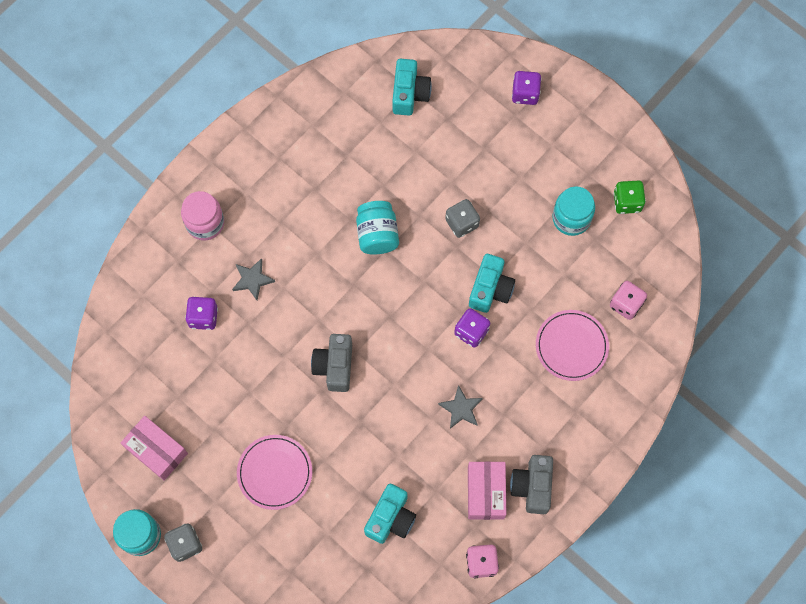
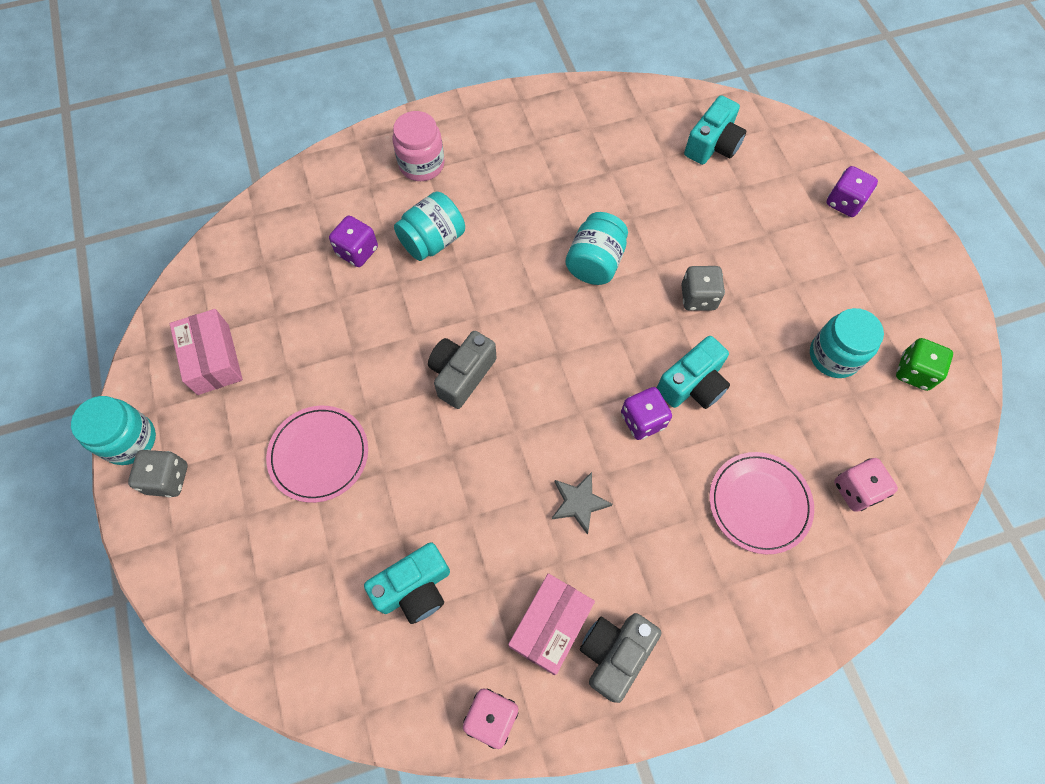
camera: 30 degrees right, 5 degrees down
grey star [232,258,275,300] -> turquoise jar [394,191,465,261]

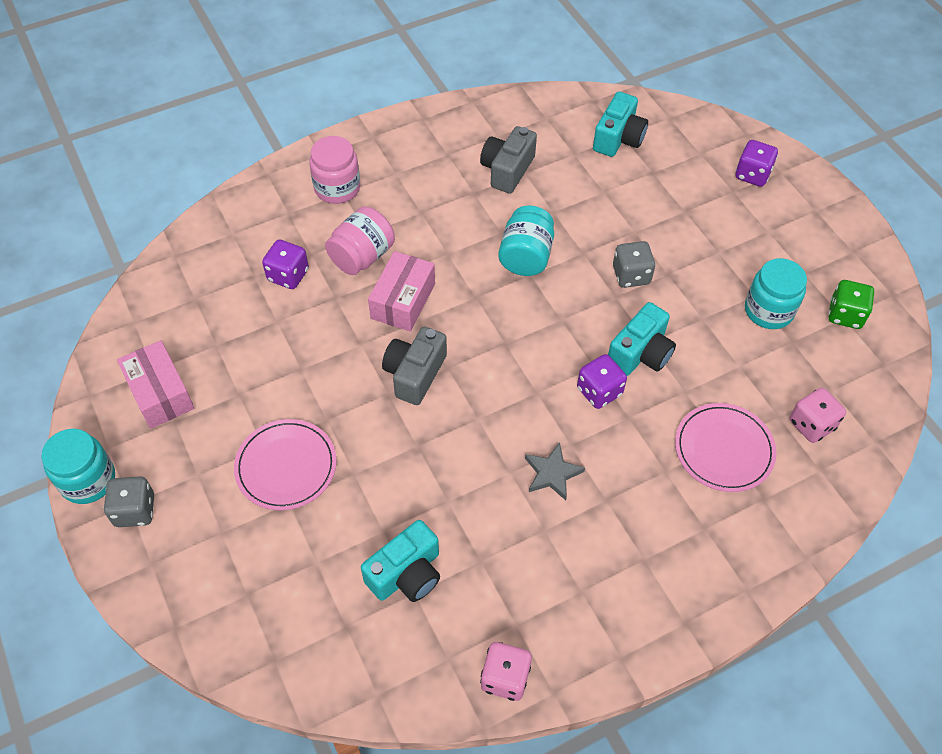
camera: 10 degrees left, 10 degrees down
turquoise jar [394,191,465,261] -> pink jar [325,206,395,275]
pink box [508,573,595,675] -> pink box moved to [368,251,435,332]
grey camera [580,613,661,703] -> grey camera moved to [480,126,537,193]

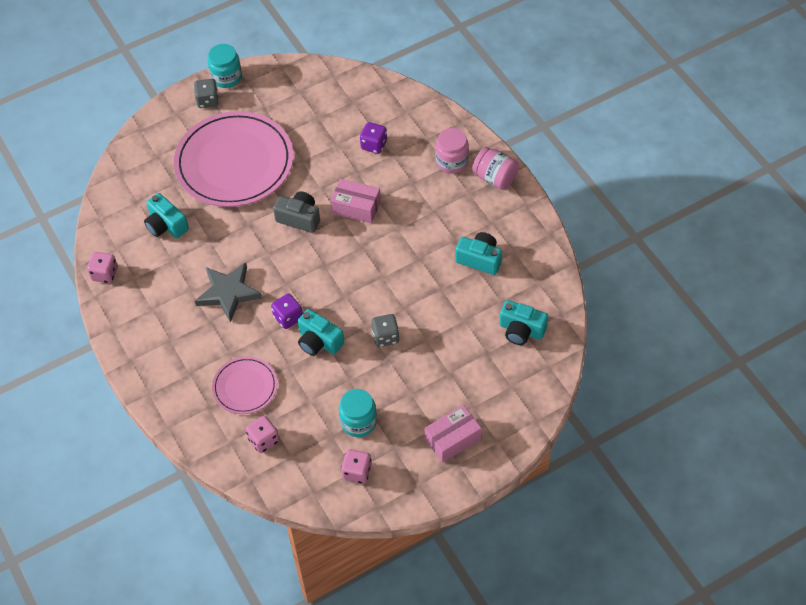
camera: 90 degrees right, 0 degrees up
pink box [117,340,194,429] -> pink box moved to [425,405,482,463]
pink plate [234,419,337,510] -> pink plate [174,111,293,207], size x2.02
pink jar [325,206,395,275] -> pink jar moved to [472,147,519,190]
grey camera [480,126,537,193] -> turquoise camera [455,232,502,275]
turquoise jar [498,206,554,276] -> none
grey star [525,442,585,501] -> grey star [195,263,262,323], size x1.76
purple dice [735,140,778,187] -> none
green dice [828,280,874,329] -> pink dice [341,449,371,484]

